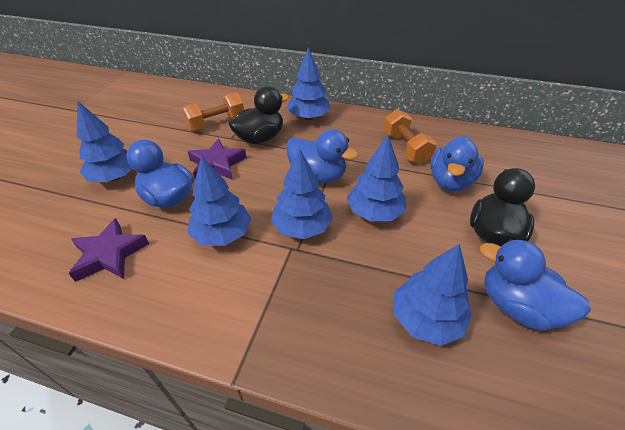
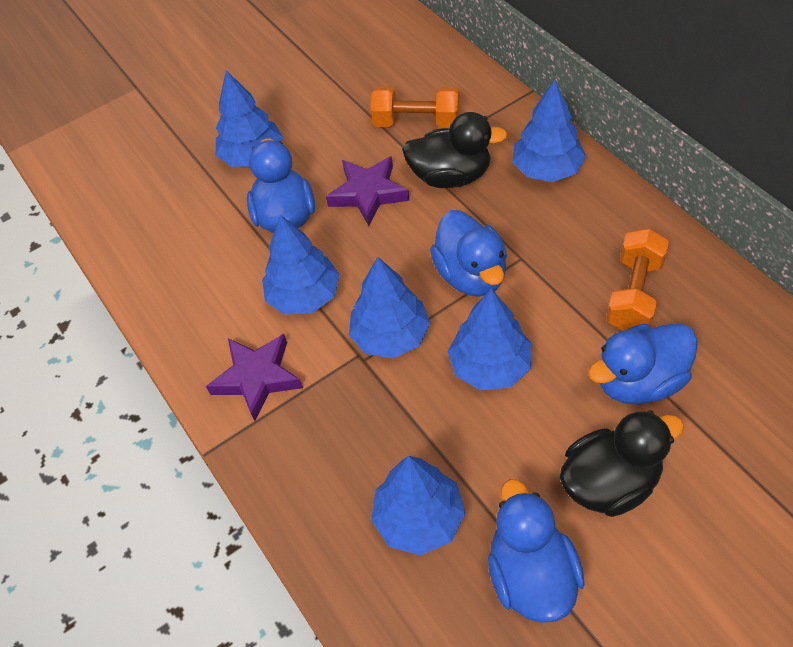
camera: 45 degrees right, 10 degrees up
purple star [69,218,149,282] -> purple star moved to [206,334,303,421]

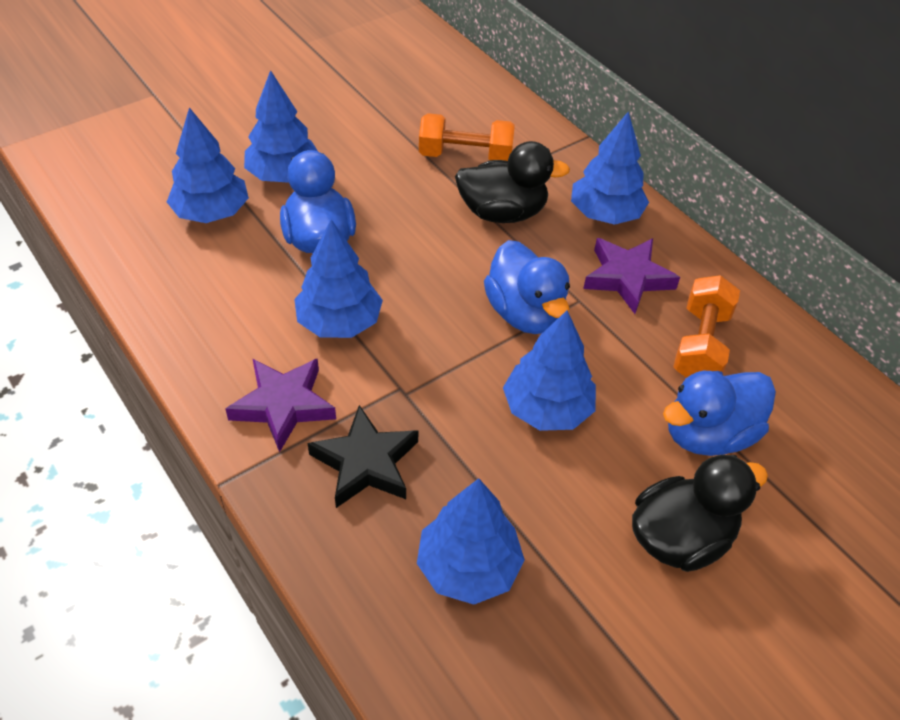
camera: 10 degrees left, 5 degrees down
purple star [326,156,410,226] -> purple star moved to [583,238,680,314]
blue tree [349,257,431,358] -> blue tree moved to [167,107,249,223]
blue duck [488,479,585,623] -> none
none -> black star [308,405,418,508]

